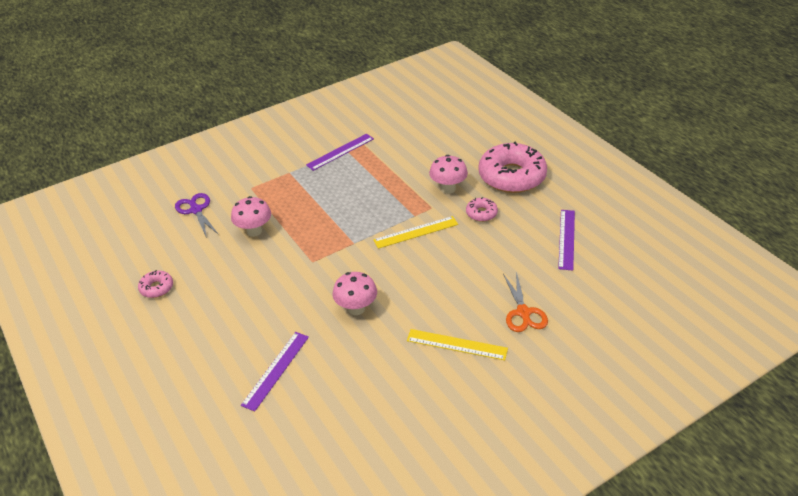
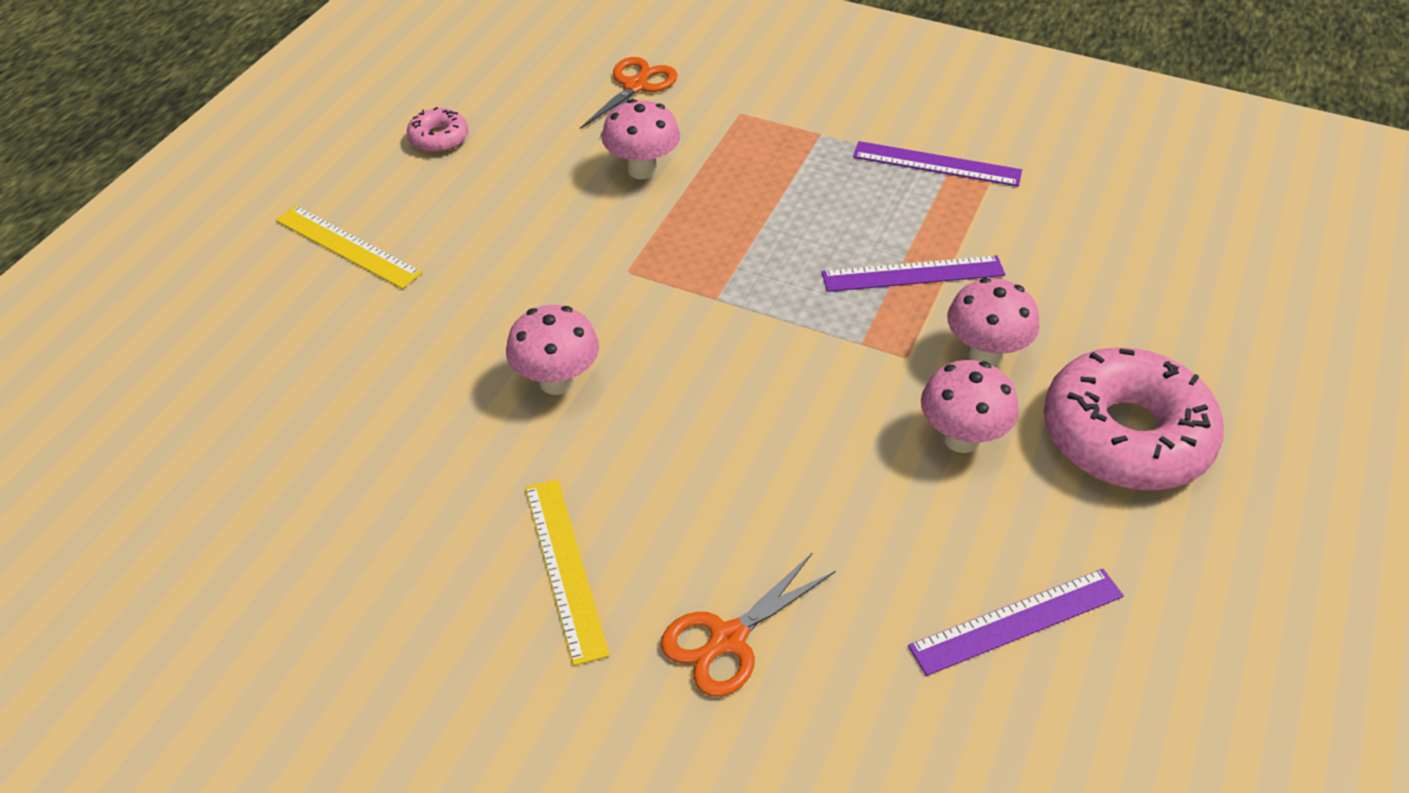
camera: 55 degrees right, 5 degrees up
purple scissors [175,193,219,238] -> orange scissors [580,57,678,137]
purple ruler [241,332,309,412] -> purple ruler moved to [822,255,1005,292]
yellow ruler [373,216,458,249] -> yellow ruler moved to [276,205,423,289]
pink donut [466,197,498,222] -> pink mushroom [921,360,1019,453]

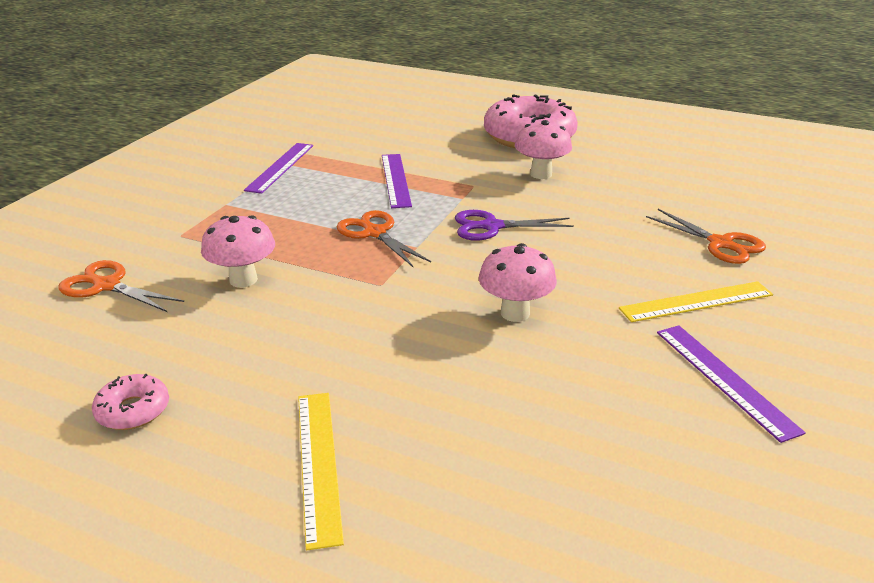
camera: 90 degrees left, 15 degrees down
yellow ruler [276,205,423,289] -> yellow ruler turned 45 degrees counterclockwise [298,393,344,550]
purple ruler [908,569,1124,676] -> purple ruler moved to [657,326,806,443]
pink mushroom [947,278,1039,366] -> none
none -> orange scissors [337,210,431,267]
none -> purple scissors [455,210,574,241]

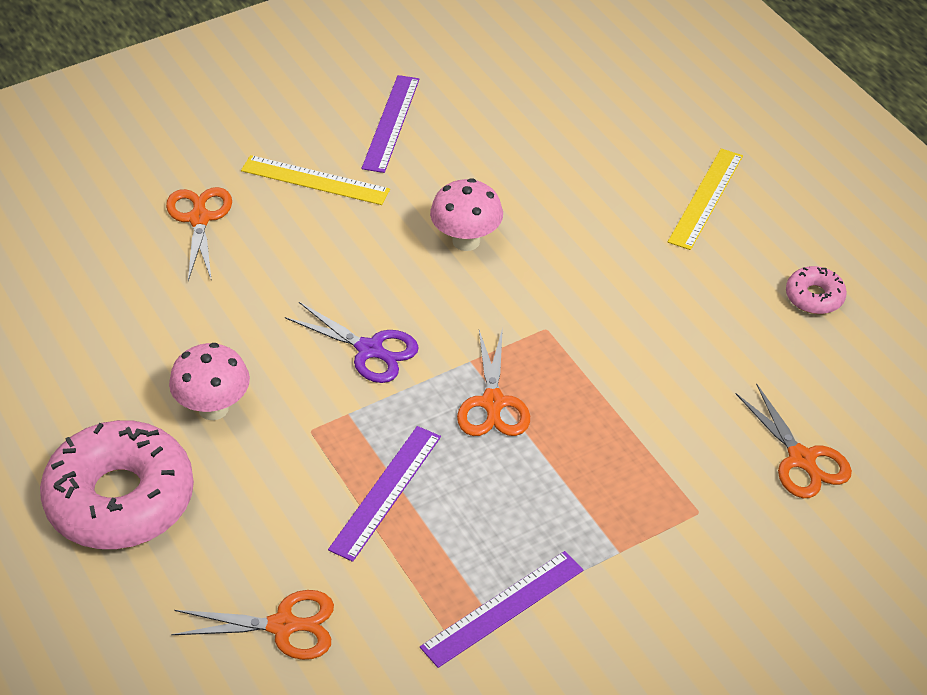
camera: 145 degrees left, 15 degrees up
pink mushroom [201,215,275,288] -> none
none -> orange scissors [171,590,334,660]

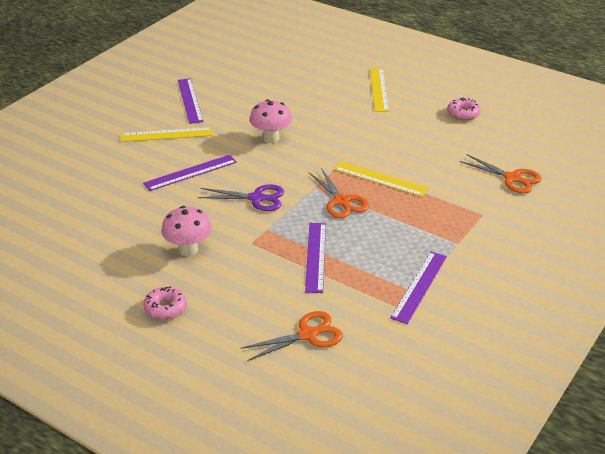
camera: 25 degrees left, 10 degrees down
pink donut [40,420,194,549] -> pink donut [143,286,187,320], size x0.44
orange scissors [166,187,232,281] -> none
none -> purple ruler [143,155,237,191]
none -> yellow ruler [334,162,428,197]

